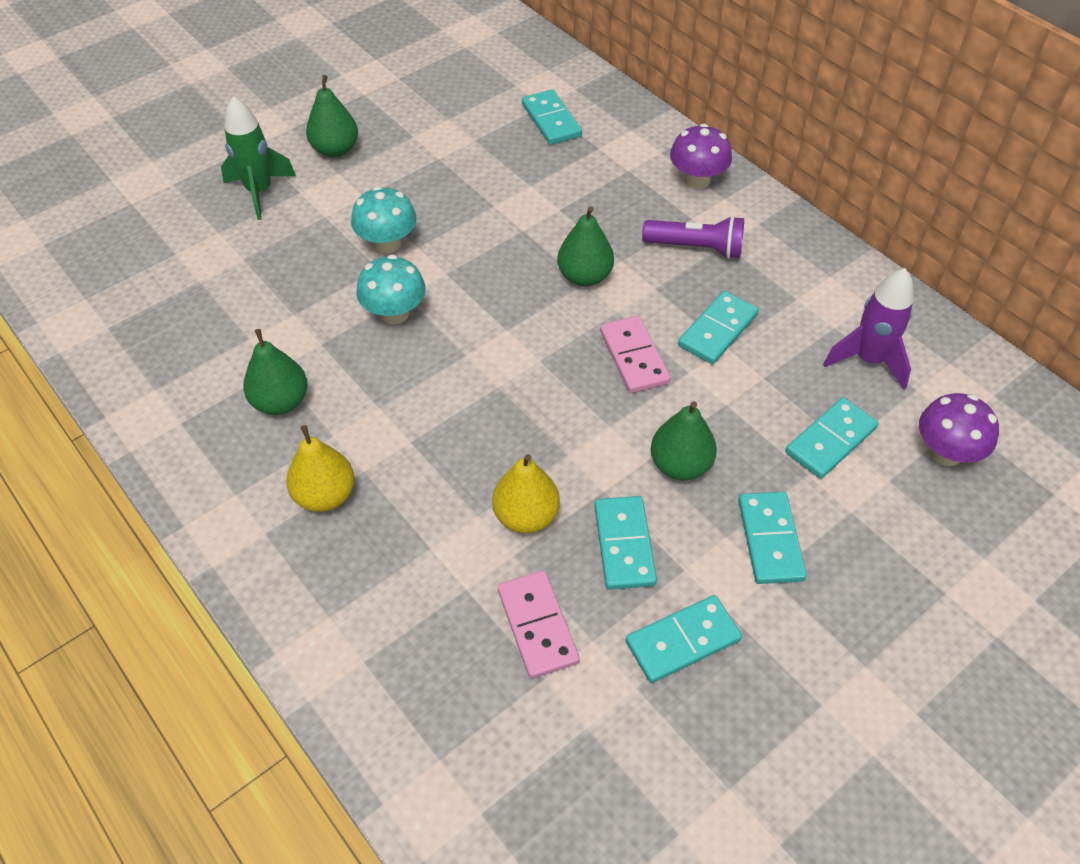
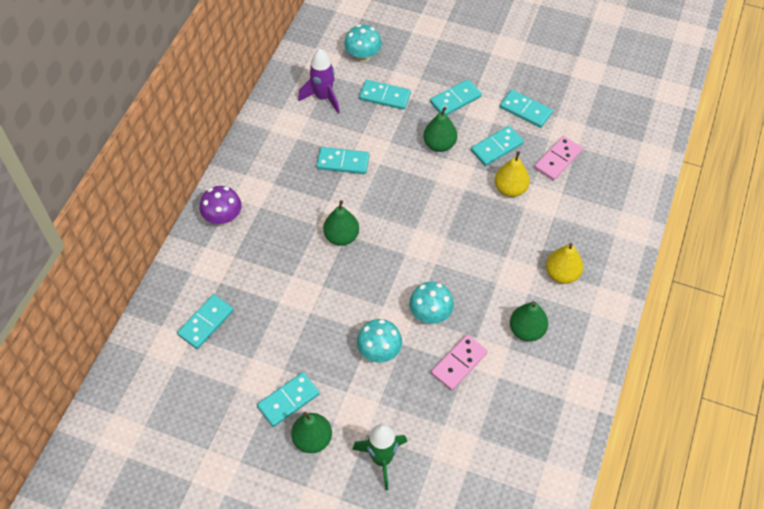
camera: 120 degrees left, 5 degrees up
pink domino [600,316,671,393] -> pink domino moved to [431,335,488,390]
purple flashlight [642,216,744,259] -> none
purple mushroom [919,393,999,466] -> turquoise mushroom [344,24,382,62]
none -> turquoise domino [257,372,320,427]

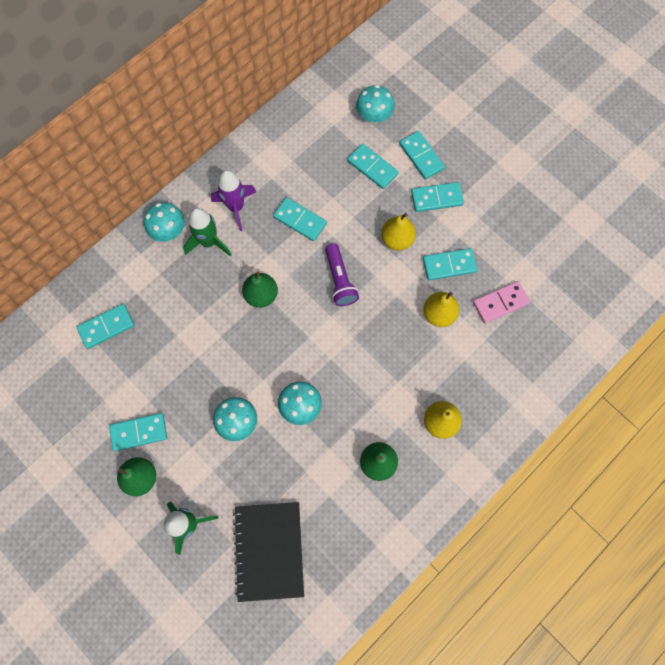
camera: 25 degrees right, 15 degrees up
purple mushroom [200,186,242,225] -> turquoise mushroom [144,202,185,242]
purple rocket [298,49,340,114] -> purple rocket moved to [211,170,256,231]
green pear [423,106,457,152] -> yellow pear [381,213,416,250]
pink domino [431,335,488,390] -> none
turquoise domino [500,90,553,128] -> turquoise domino moved to [399,131,445,180]
none -> green rocket [183,208,232,257]
none -> black notebook [233,502,304,602]
none -> purple flashlight [325,243,359,306]

